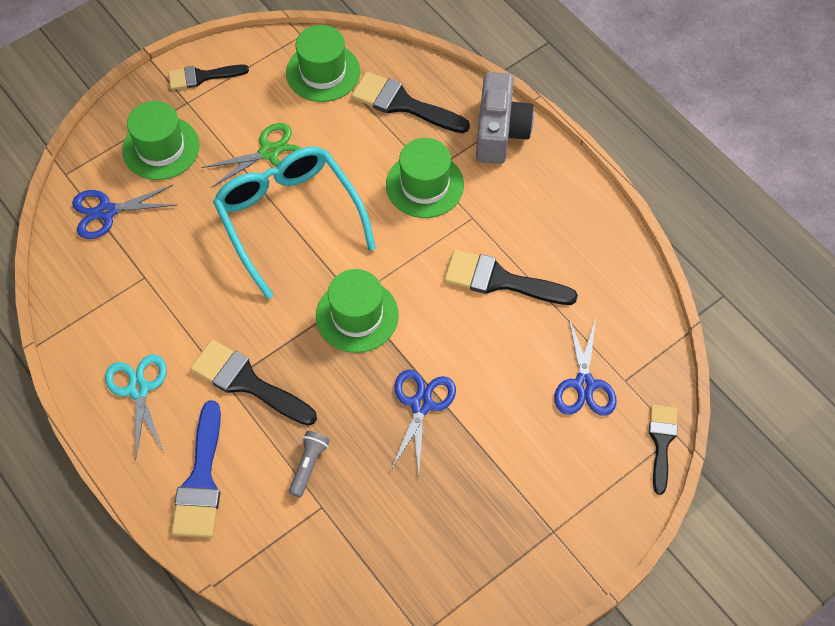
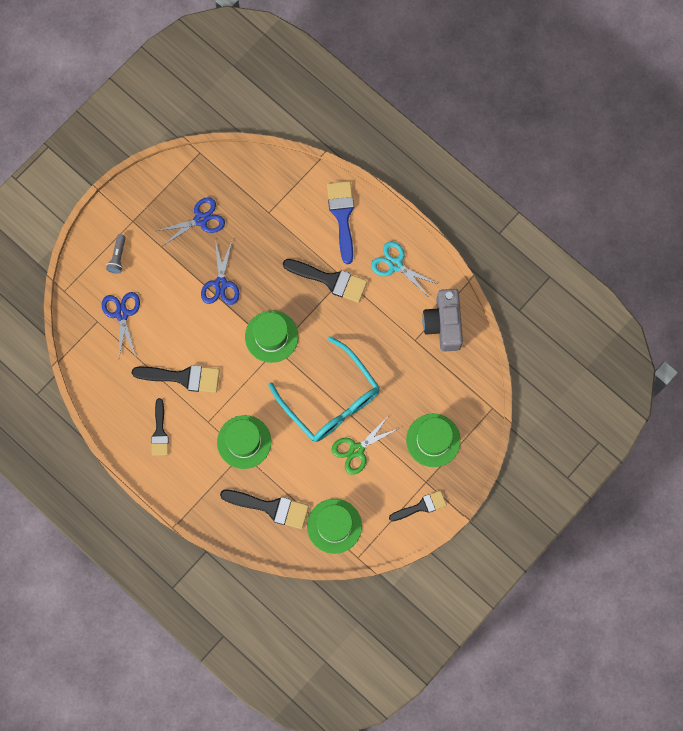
camera: 170 degrees right, 15 degrees up
blue scissors [72,185,176,239] -> blue scissors moved to [156,197,225,245]
turquoise scissors [105,354,167,460] -> turquoise scissors turned 150 degrees clockwise [371,241,438,297]
grey flashlight [289,431,330,497] -> grey flashlight moved to [106,234,126,274]
grey camera [476,72,534,164] -> grey camera moved to [422,289,463,352]
black brush [649,405,677,495] -> black brush moved to [151,398,169,456]

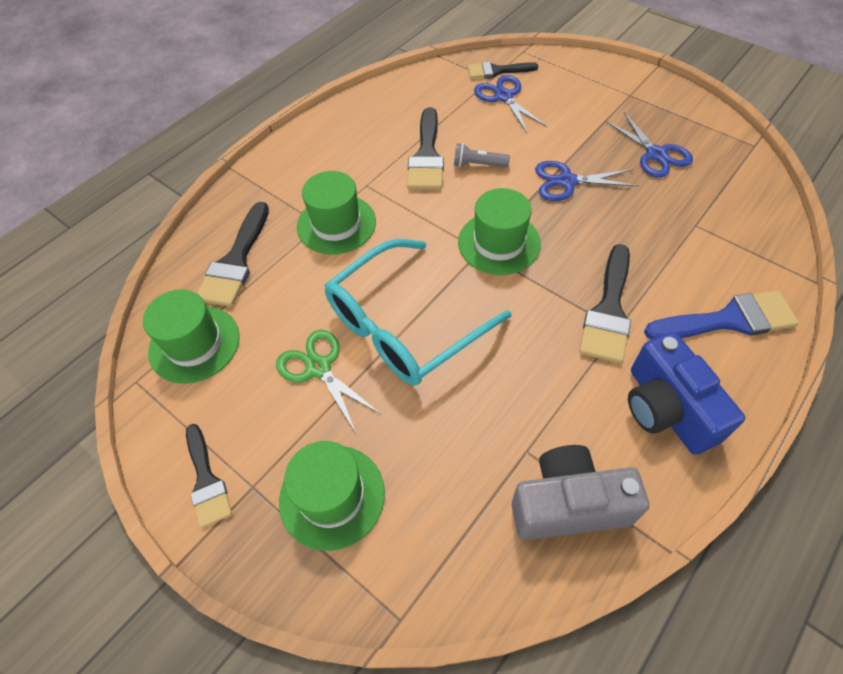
camera: 90 degrees right, 20 degrees down
blue scissors [102,292,140,357] -> blue scissors turned 105 degrees counterclockwise [474,75,547,133]
grey flashlight [106,234,126,274] -> grey flashlight moved to [454,143,510,167]
black brush [151,398,169,456] -> black brush moved to [468,62,538,79]
turquoise scissors [371,241,438,297] -> blue camera [628,331,745,455]

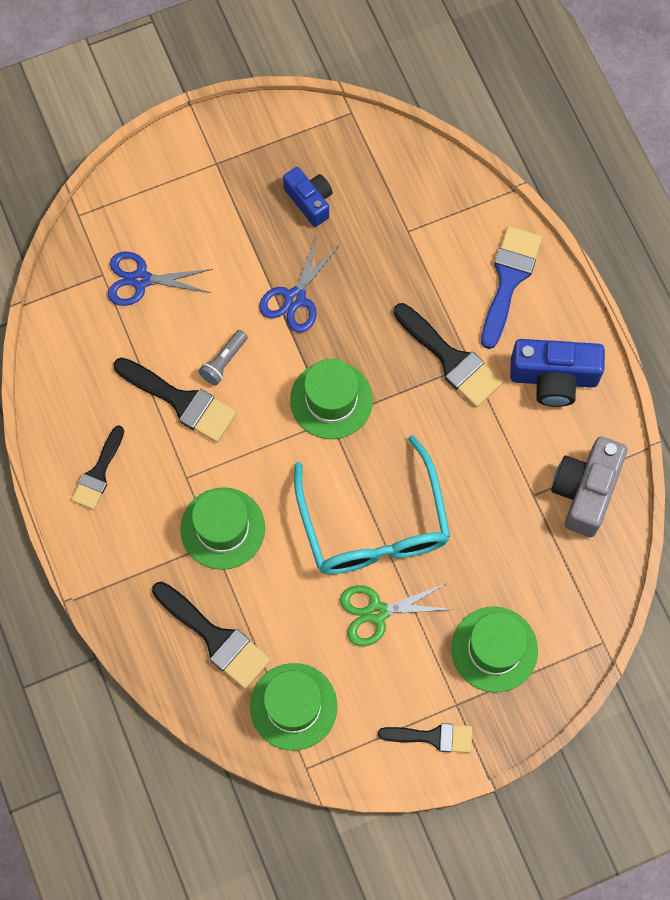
camera: 65 degrees left, 15 degrees up
black brush [468,62,538,79] -> black brush moved to [71,425,124,510]
blue scissors [605,112,693,178] -> blue camera [283,167,333,227]

